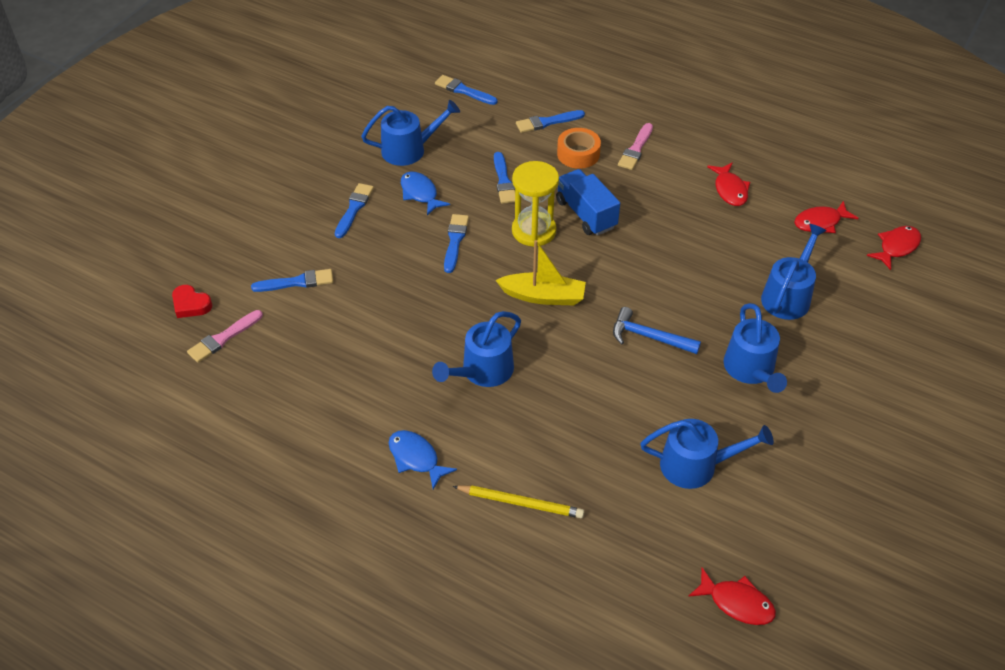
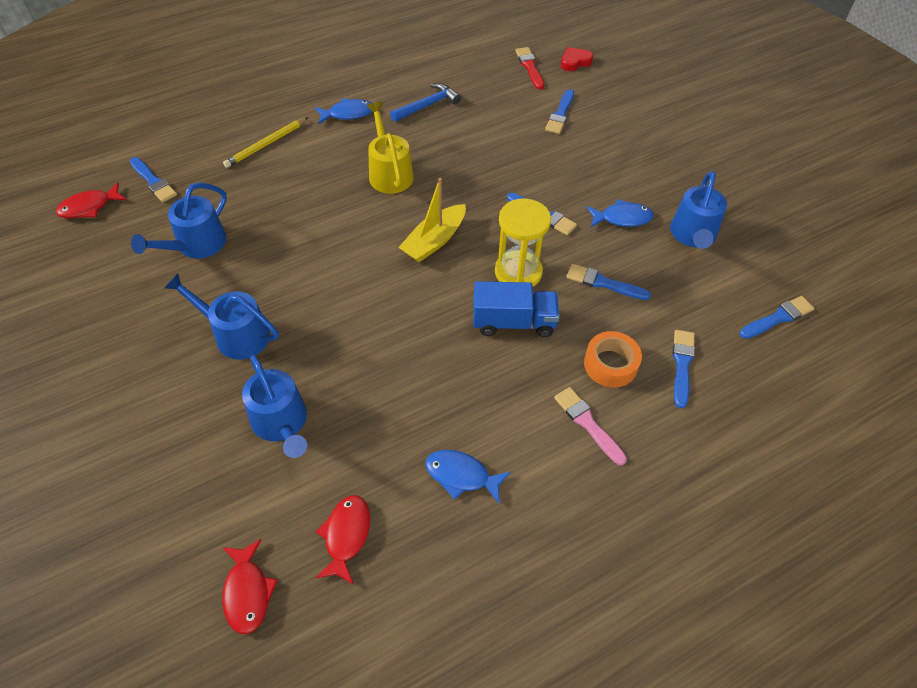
camera: 120 degrees right, 5 degrees up
pink brush [187,310,263,363] -> red brush [515,47,544,90]
blue brush [335,183,374,238] -> blue brush moved to [130,157,177,202]
blue watering can [432,311,521,387] -> yellow watering can [367,102,414,194]
blue hammer [613,307,701,354] -> blue hammer moved to [390,83,461,122]
red fish [707,163,750,206] -> blue fish [425,450,511,503]

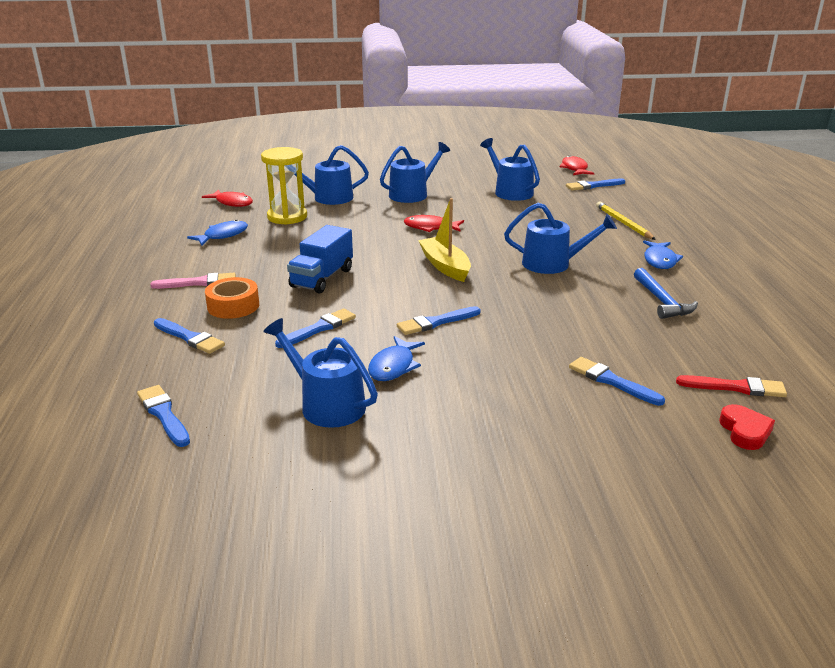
camera: 115 degrees right, 25 degrees down
red fish [222,539,278,634] -> red fish moved to [404,215,464,232]
yellow watering can [367,102,414,194] -> blue watering can [504,203,617,274]
yellow hourglass [495,198,551,287] -> yellow hourglass moved to [261,147,307,225]
blue brush [739,296,814,339] -> blue brush turned 150 degrees clockwise [137,385,190,447]

